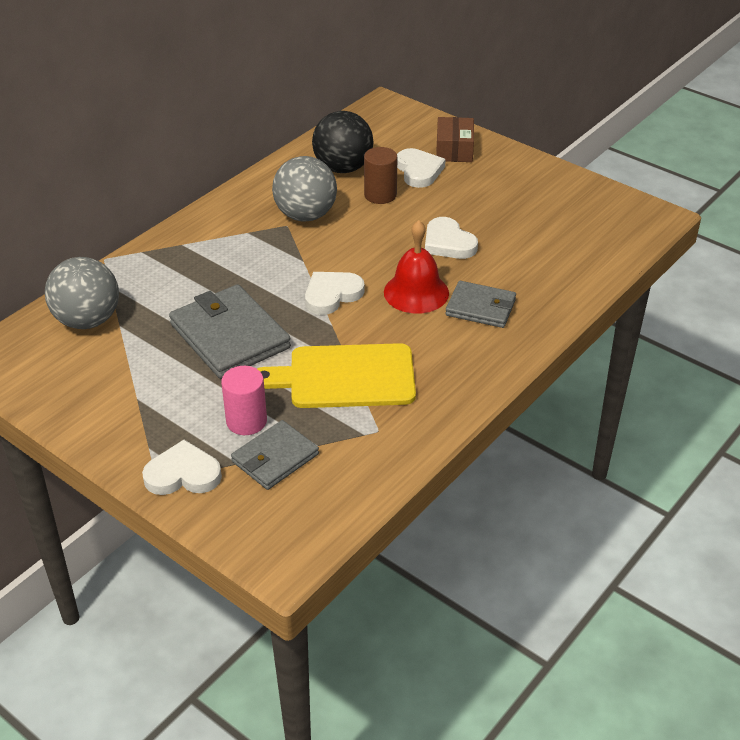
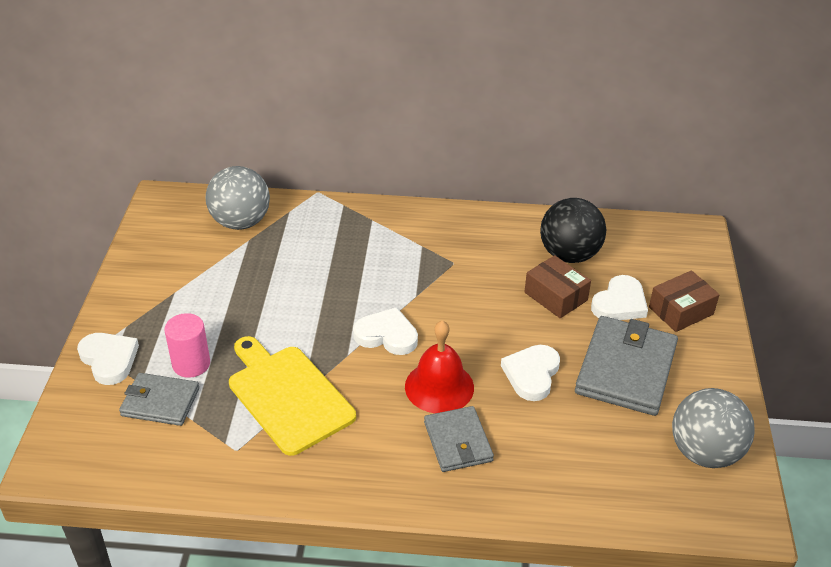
camera: 55 degrees right, 0 degrees up
grey wallet [169,284,291,379] -> grey wallet moved to [575,316,678,416]
grey ball [272,156,337,222] -> grey ball moved to [672,388,755,468]
brown cylinder [364,147,397,204] -> brown box [525,255,591,318]

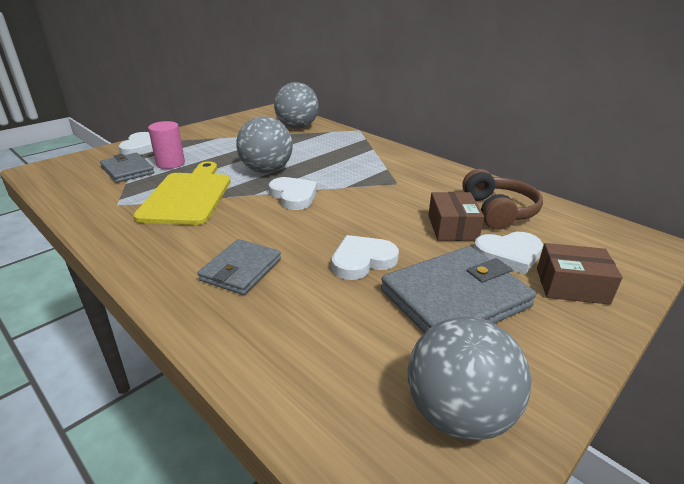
camera: 40 degrees right, 10 degrees down
red bell [405,320,474,413] -> none
black ball [540,198,606,263] -> brown headphones [462,169,543,230]
none -> grey ball [237,116,293,173]

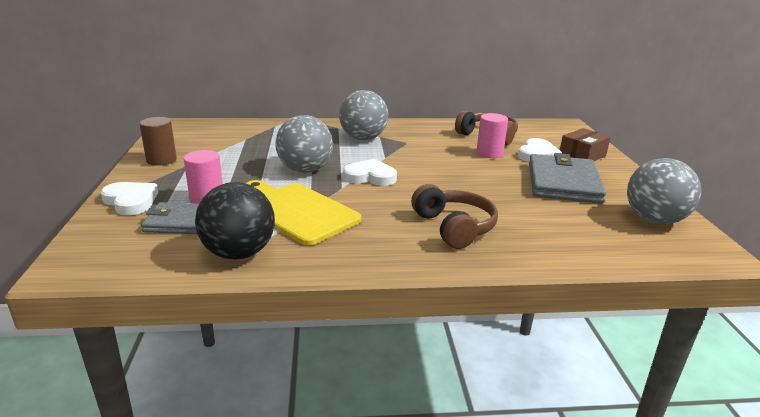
camera: 50 degrees left, 5 degrees down
grey wallet [197,239,281,295] -> brown headphones [411,184,498,249]
grey ball [274,82,319,129] -> grey ball moved to [339,90,388,140]
white heart [332,235,399,280] -> none
brown box [428,192,484,241] -> pink cylinder [476,113,508,158]
none -> brown cylinder [139,117,177,166]
none -> black ball [195,182,275,259]

